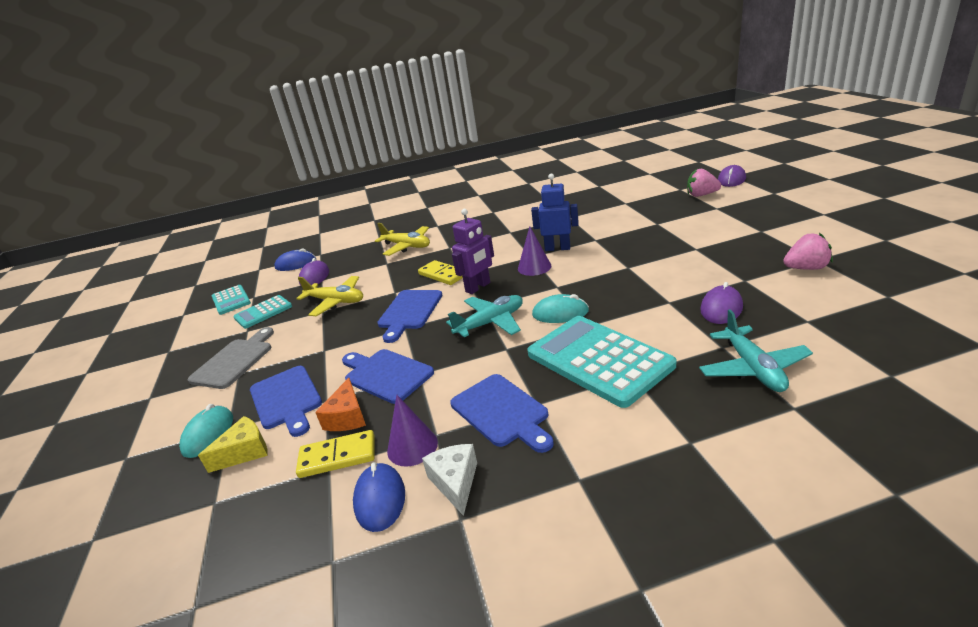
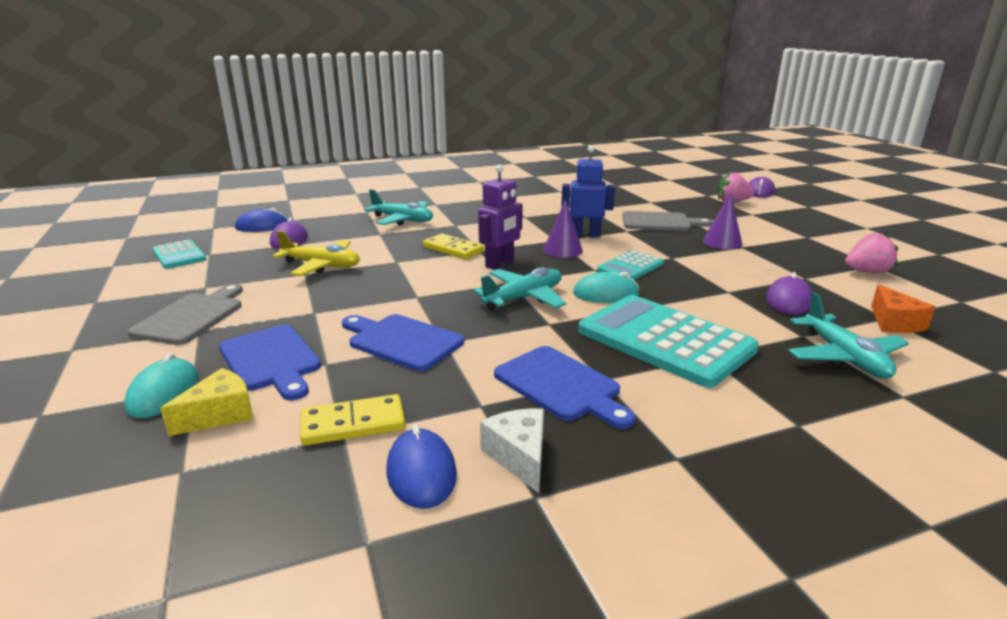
camera: 10 degrees left, 5 degrees down
turquoise calculator [233,295,292,329] -> turquoise calculator moved to [597,250,664,280]
orange cheese [315,378,366,431] -> orange cheese moved to [871,284,935,333]
yellow plane [375,223,430,256] -> turquoise plane [364,189,433,226]
blue cutting board [377,290,442,343] -> none
purple cone [387,395,438,467] -> purple cone moved to [703,193,742,249]
none -> grey cutting board [622,211,713,231]

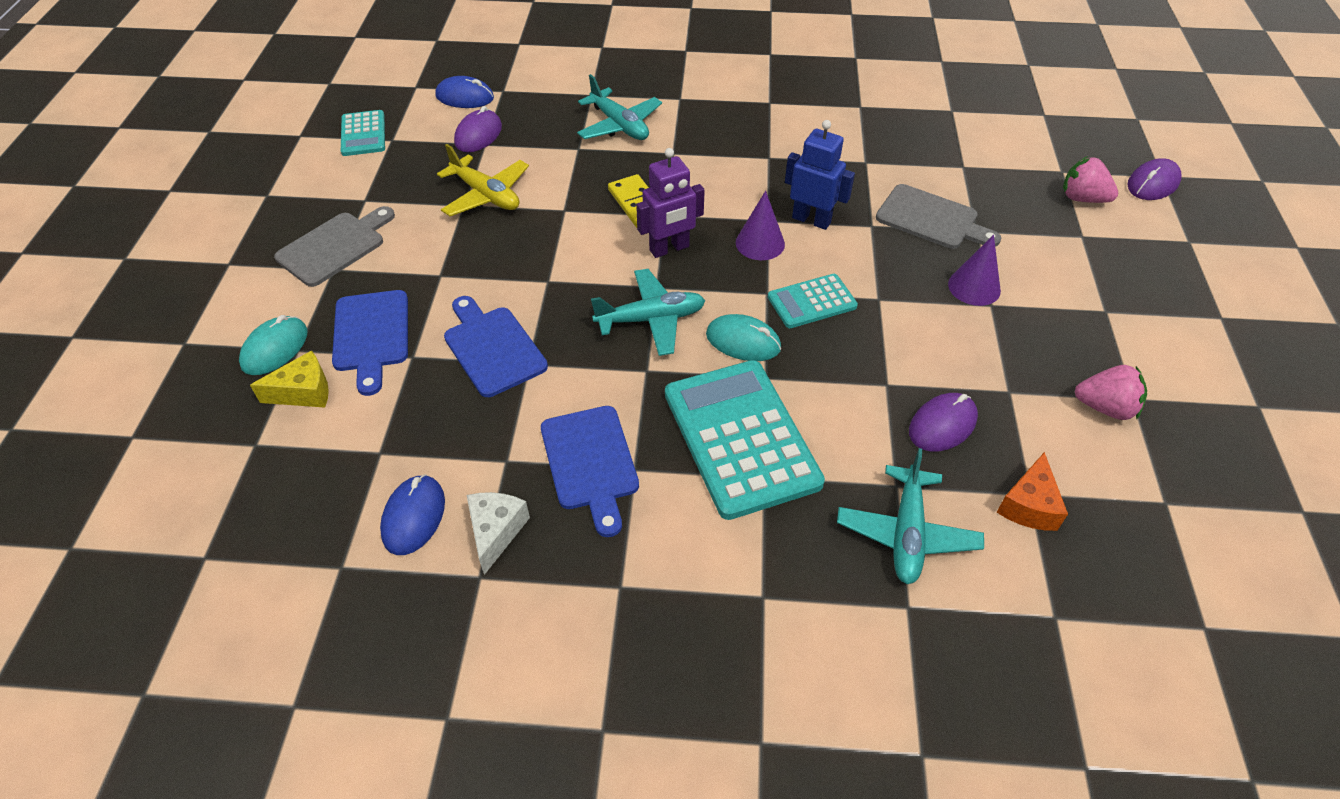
camera: 25 degrees right, 25 degrees up
yellow domino [300,394,405,446] -> none

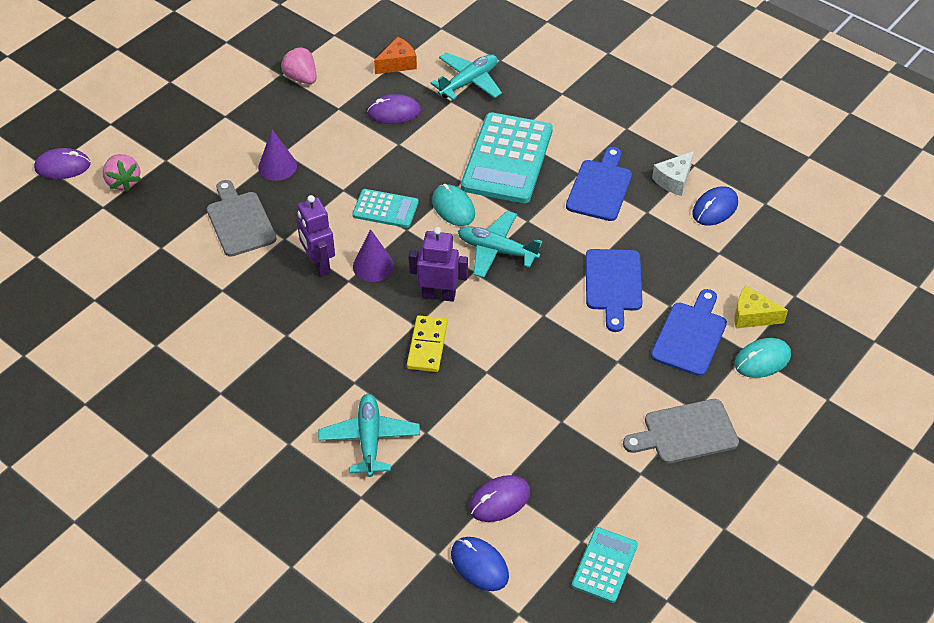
camera: 145 degrees left, 0 degrees up
yellow plane [437,144,529,216] -> none
blue robot [785,120,855,230] -> purple robot [297,195,335,277]

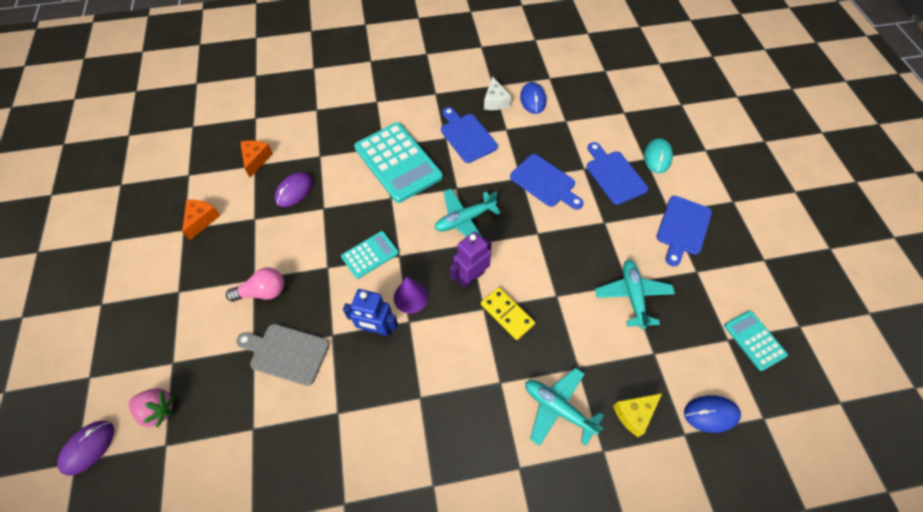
camera: 50 degrees left, 10 degrees up
purple cone [258,130,297,181] -> pink light bulb [226,267,284,302]
pink strawberry [280,46,317,84] -> orange cheese [182,200,221,240]
purple robot [297,195,335,277] -> blue robot [343,289,398,337]
turquoise plane [430,52,502,100] -> turquoise plane moved to [595,260,675,330]
turquoise mouse [432,184,475,226] -> none
purple mouse [469,475,530,522] -> none
grey cutting board [623,399,739,464] -> blue cutting board [657,196,712,266]
yellow cheese [735,286,788,328] -> yellow cheese moved to [613,393,662,437]

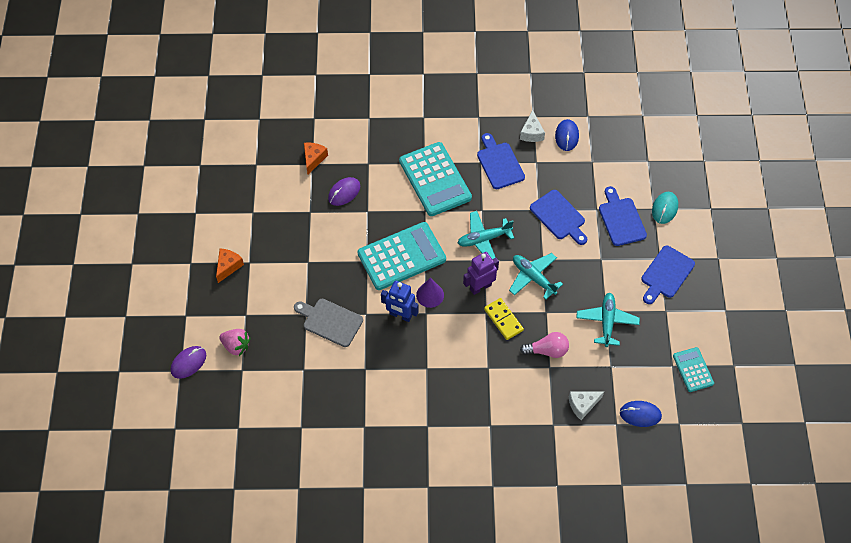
camera: 10 degrees right, 0 degrees up
orange cheese [182,200,221,240] -> orange cheese moved to [216,249,244,283]
pink light bulb [226,267,284,302] -> pink light bulb moved to [520,332,569,358]
turquoise calculator [341,231,399,279] -> turquoise calculator [358,222,446,290], size x1.90
turquoise plane [525,368,604,446] -> turquoise plane moved to [509,253,563,299]
yellow cheese [613,393,662,437] -> white cheese [569,391,604,420]

